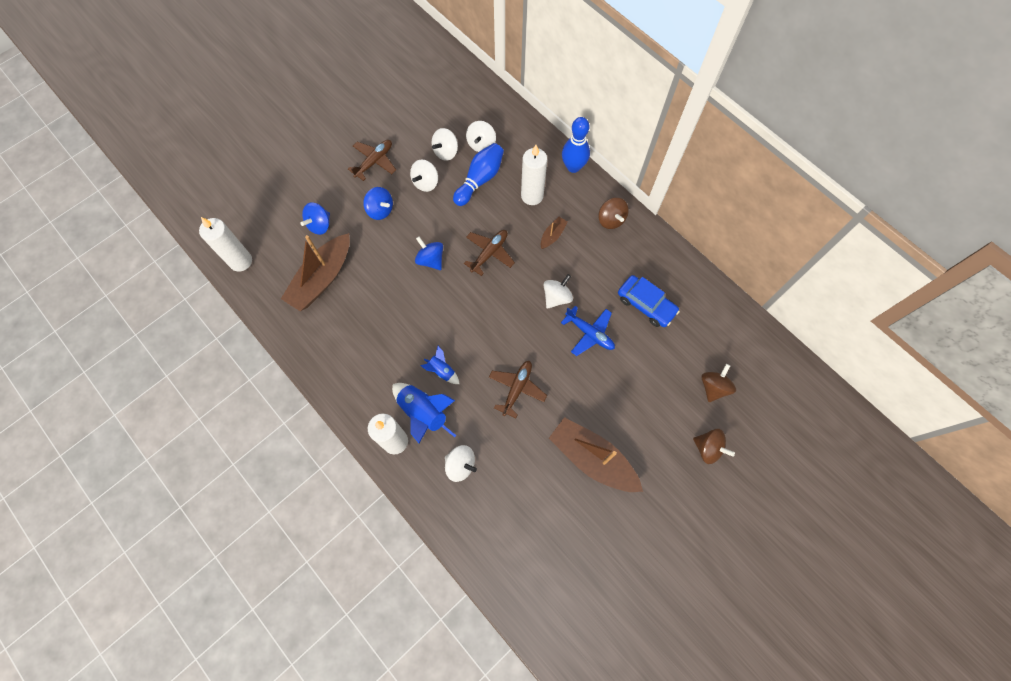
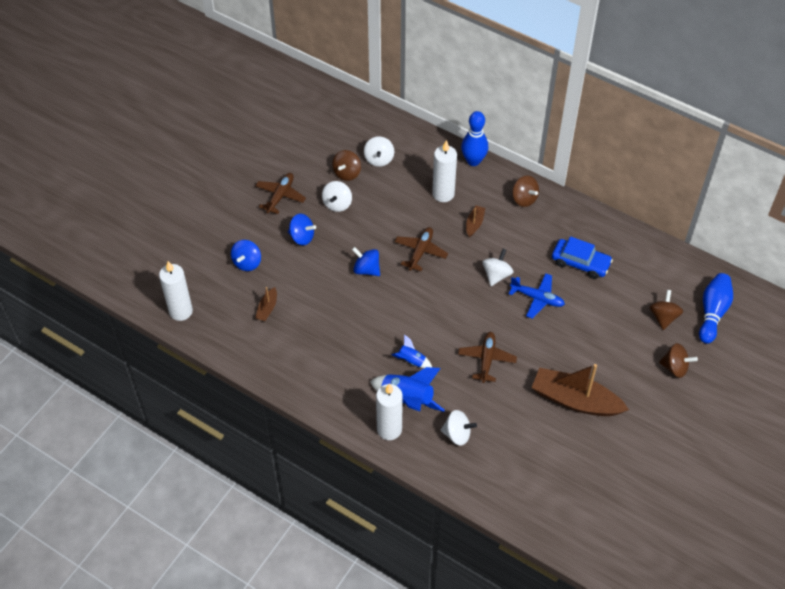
camera: 15 degrees left, 15 degrees down
brown boat [281,233,350,311] -> brown boat [255,287,277,321], size x0.45
white spinning top [432,128,458,161] -> brown spinning top [332,150,361,181]
blue bowling pin [453,143,504,206] -> blue bowling pin moved to [699,273,733,344]

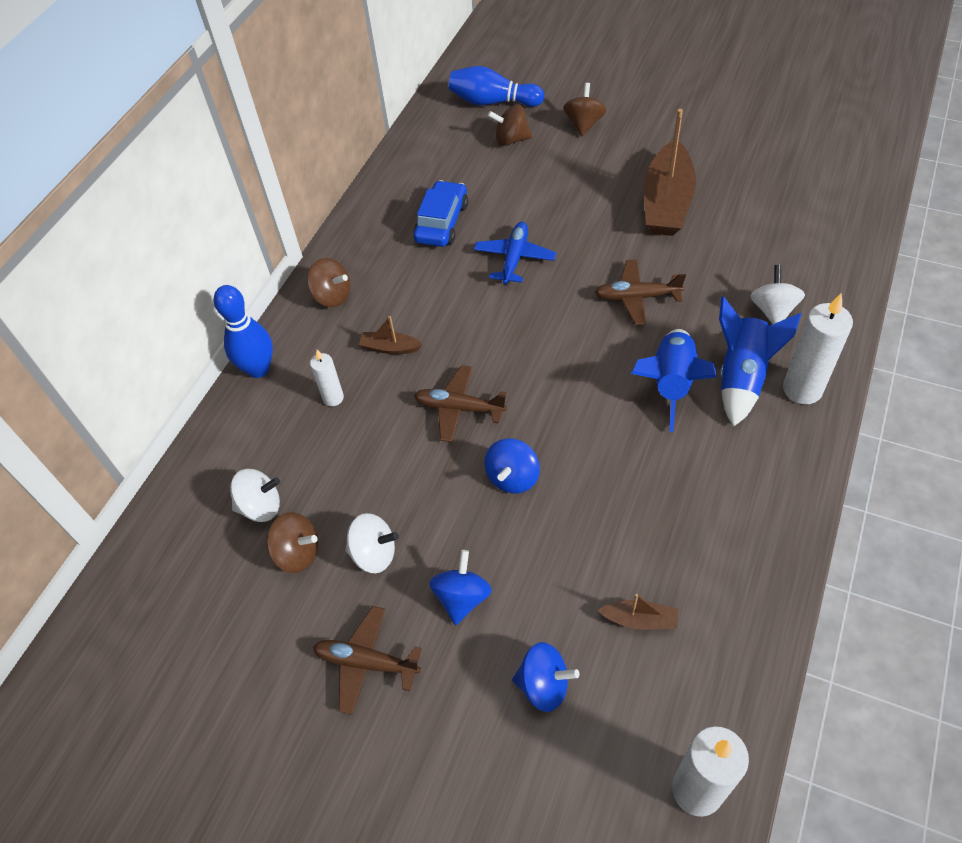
camera: 95 degrees left, 0 degrees up
blue rocket [392,334,432,368] -> blue rocket [631,329,717,432], size x1.84
white candle [432,140,457,202] -> white candle [310,350,344,406], size x0.57
white spinning top [483,249,514,286] -> none
brown spinning top [512,176,539,207] -> brown spinning top turned 75 degrees clockwise [307,258,351,307]

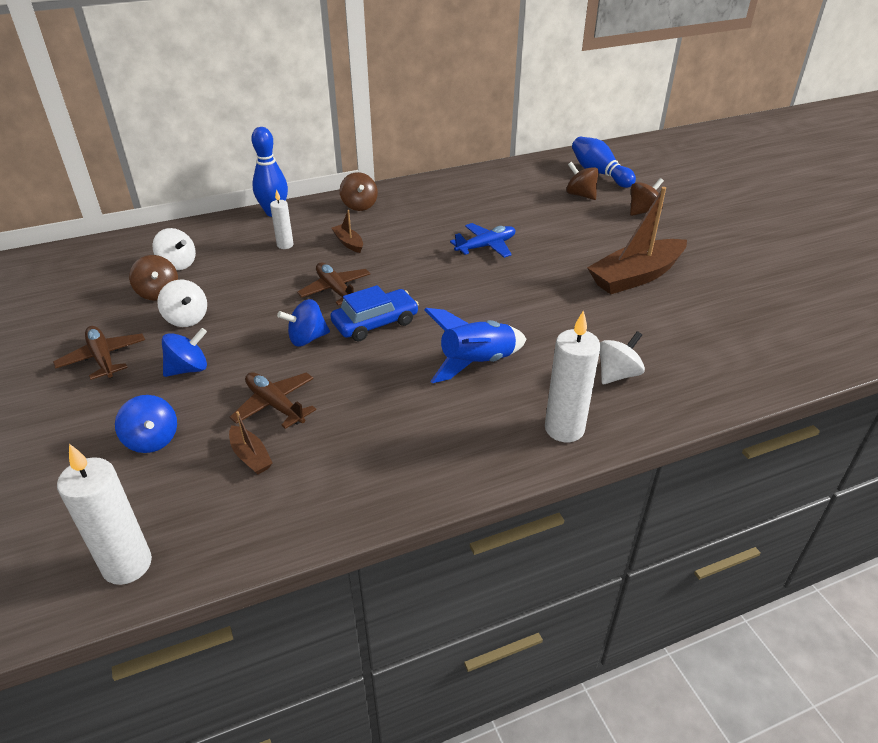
camera: 40 degrees right, 15 degrees down
blue car [413,180,468,247] -> blue car moved to [330,285,419,342]
brown plane [595,259,686,325] -> brown plane moved to [230,372,316,429]
blue rocket [719,296,801,427] -> none

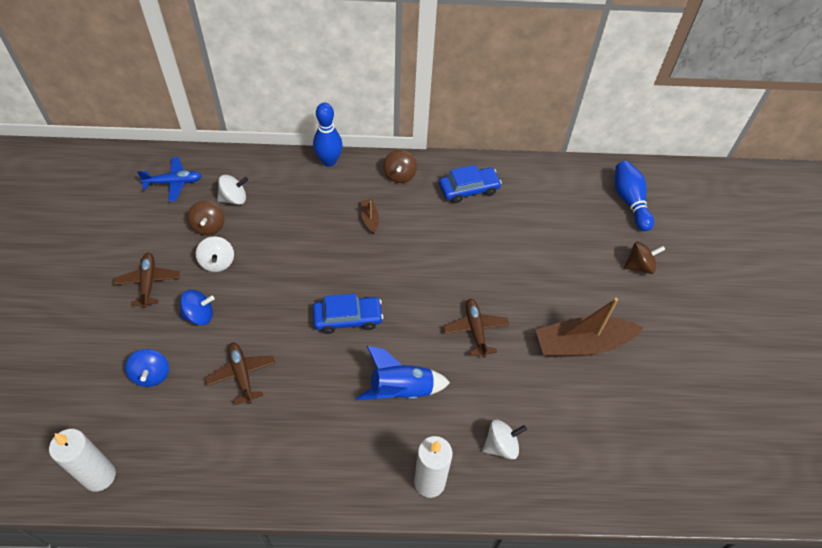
camera: 20 degrees right, 15 degrees up
white spinning top [152,228,196,270] -> white spinning top turned 75 degrees counterclockwise [217,175,248,205]
brown boat [229,411,273,475] -> none
white candle [270,189,294,249] -> none
blue spinning top [277,299,330,347] -> none
brown plane [297,263,371,305] -> brown plane moved to [443,299,509,358]
blue plane [450,223,515,258] -> blue plane moved to [137,157,202,201]
brown spinning top [566,162,599,200] -> none
none -> blue car [439,165,502,203]

